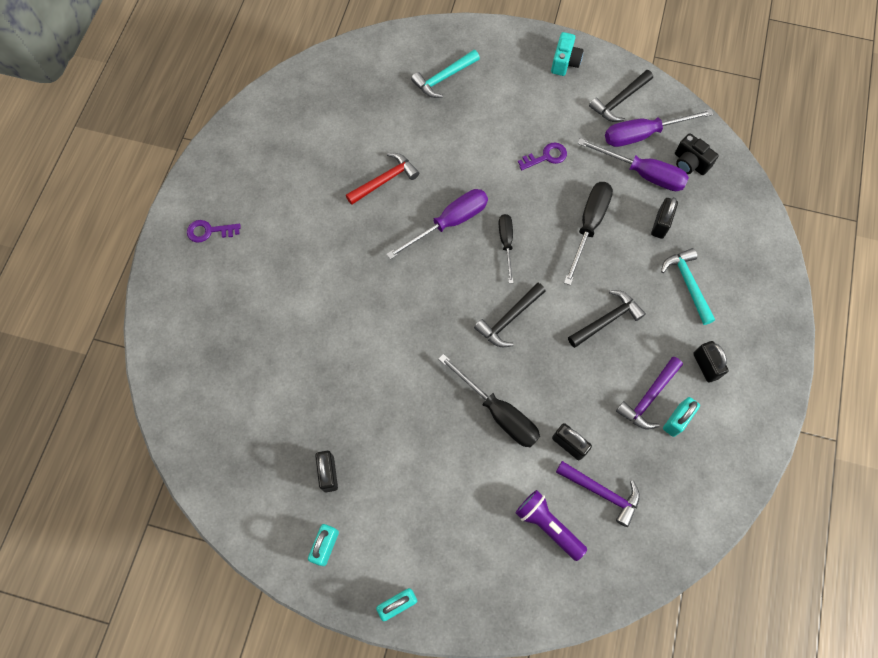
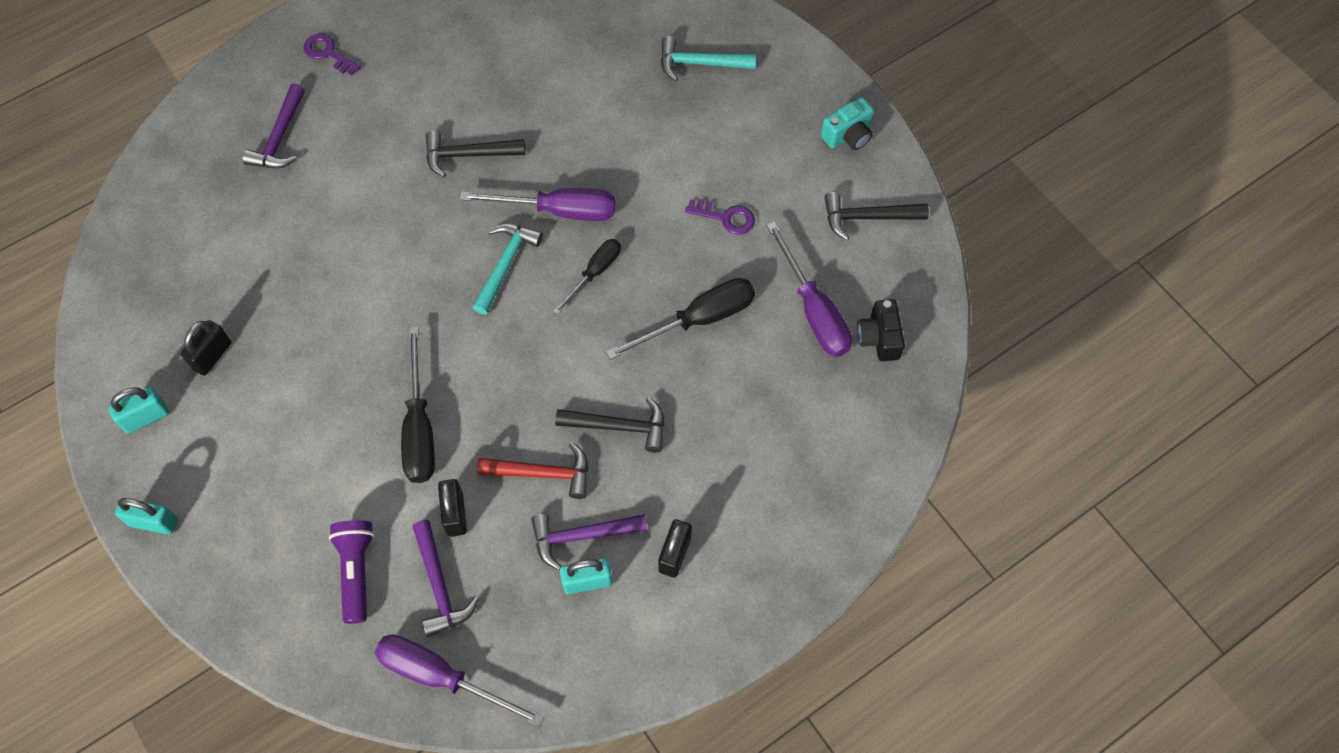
camera: 40 degrees right, 5 degrees down
red hammer [346,153,419,205] -> red hammer moved to [477,442,588,499]
black hammer [474,283,546,347] -> black hammer moved to [426,131,525,177]
purple screwdriver [605,109,713,147] -> purple screwdriver moved to [375,634,544,727]
black padlock [651,197,678,239] -> none
turquoise hammer [661,248,715,325] -> turquoise hammer moved to [472,224,543,315]
none -> purple hammer [242,83,305,168]

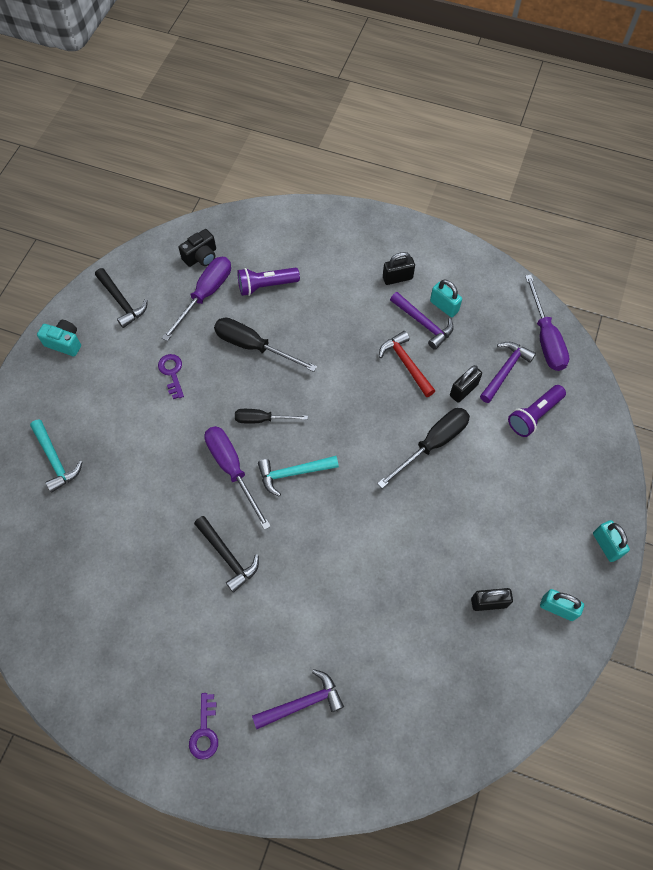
camera: 125 degrees left, 0 degrees up
black hammer [555,397,664,453] -> none
none -> purple flashlight [237,268,300,296]

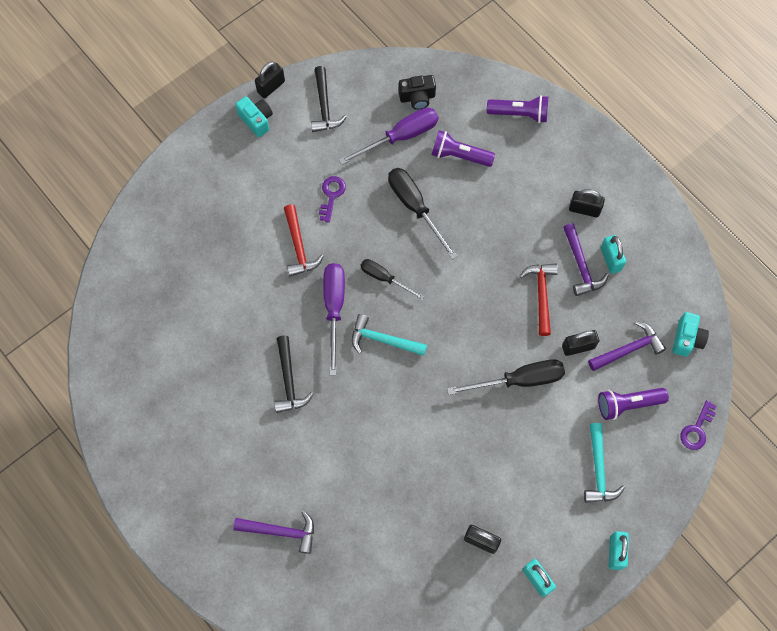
camera: 30 degrees right, 5 degrees up
turquoise hammer [30,419,82,493] -> turquoise hammer moved to [584,423,625,503]
purple key [189,693,218,760] -> purple key moved to [680,400,716,450]
purple screwdriver [525,275,569,371] -> turquoise camera [672,312,709,357]
none -> black padlock [255,62,285,98]
none -> red hammer [284,204,324,277]
none -> purple flashlight [487,95,548,123]

